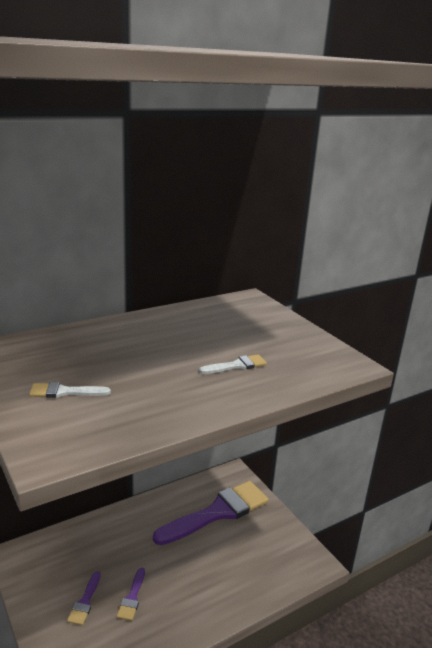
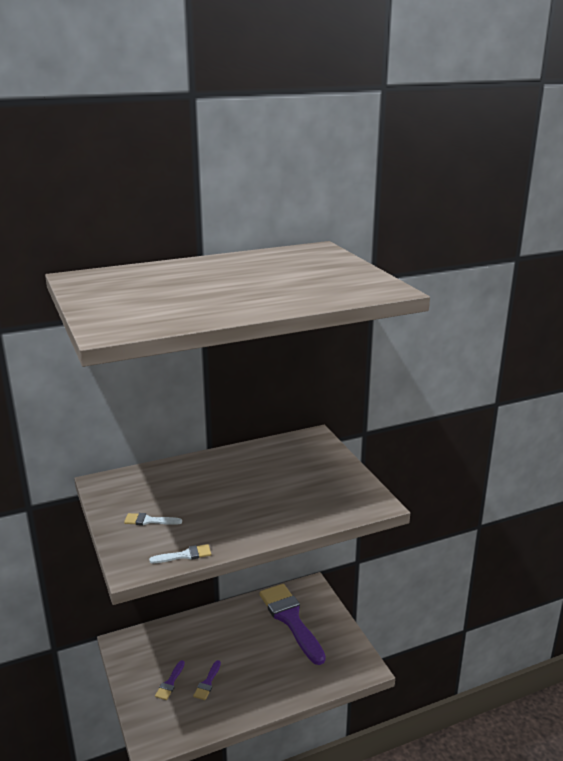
camera: 10 degrees right, 0 degrees up
purple brush [153,481,269,545] -> purple brush turned 90 degrees counterclockwise [259,584,326,665]
white brush [199,354,267,374] -> white brush moved to [149,544,211,563]

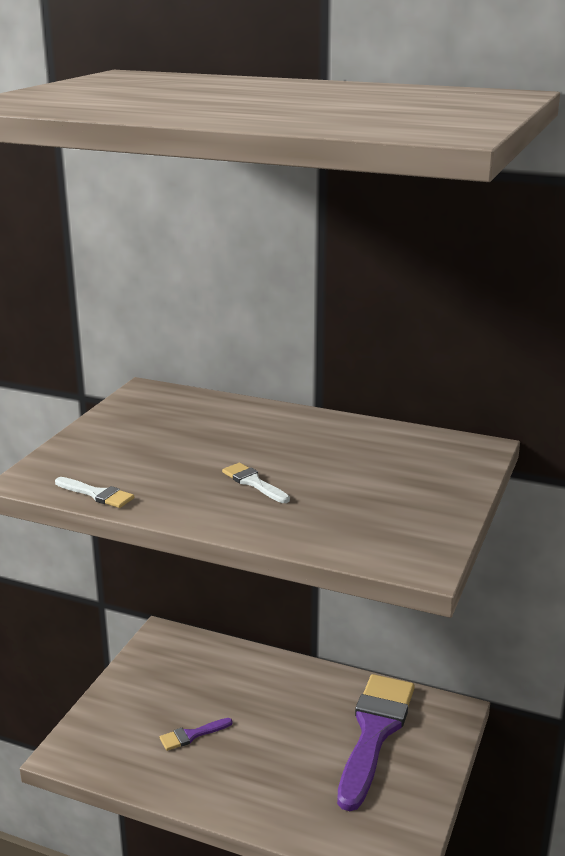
camera: 45 degrees right, 0 degrees up
white brush [124,513,182,525] -> white brush moved to [222,463,290,503]
purple brush [155,660,185,700] -> none

